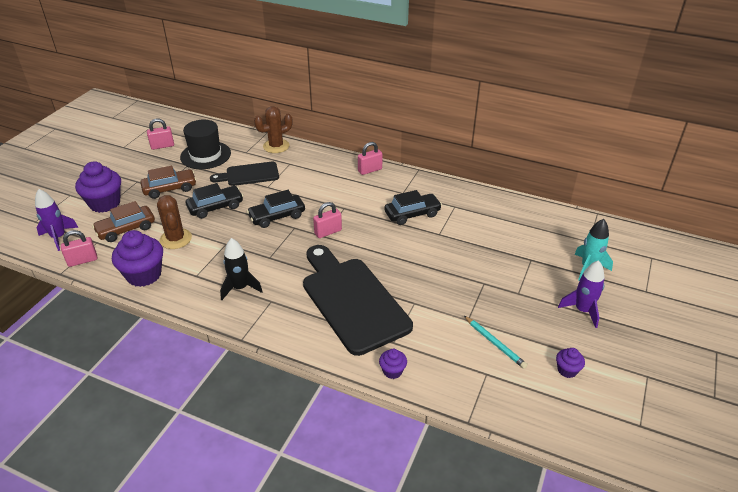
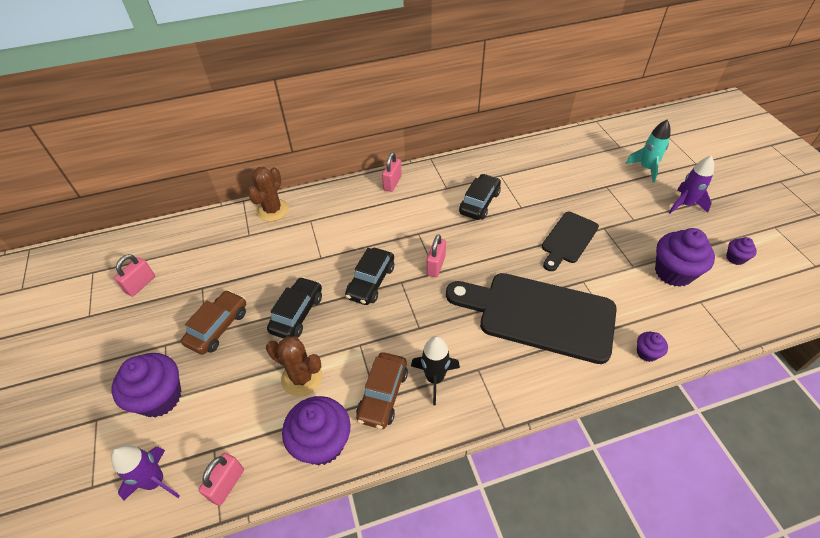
camera: 40 degrees left, 10 degrees up
brown car [92,201,155,242] -> brown car moved to [356,352,408,429]
black hat [180,120,231,169] -> none
black cutting board [210,162,279,186] -> black cutting board moved to [542,212,599,271]
turquoise pencil [464,316,528,369] -> purple cupcake [655,228,715,287]

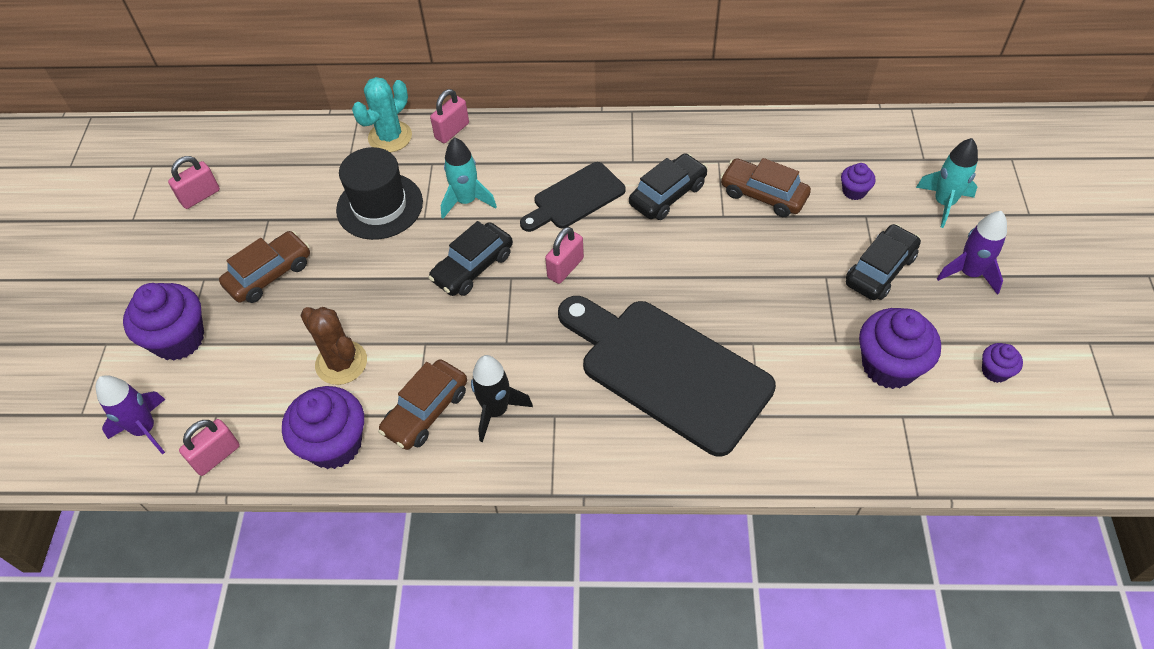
camera: 20 degrees right, 5 degrees up
brown cactus [247,167,289,222] -> turquoise cactus [352,77,412,152]
black car [267,277,322,339] -> black car moved to [846,224,921,300]
pink padlock [382,152,402,192] -> pink padlock moved to [430,89,469,143]
black cutting board [542,212,599,271] -> black cutting board moved to [520,162,626,232]
purple cupcake [637,332,668,362] -> purple cupcake moved to [841,163,876,200]
none -> black hat [336,147,423,240]
none -> turquoise rocket [441,137,497,219]
none -> brown car [720,158,811,217]

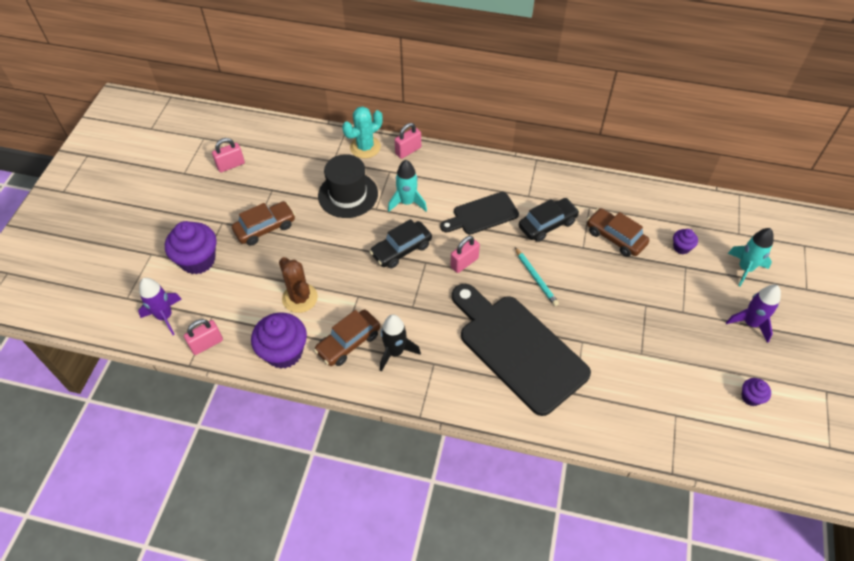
camera: 10 degrees right, 0 degrees up
black car [846,224,921,300] -> none
purple cupcake [859,308,941,389] -> none
none -> turquoise pencil [515,248,559,306]

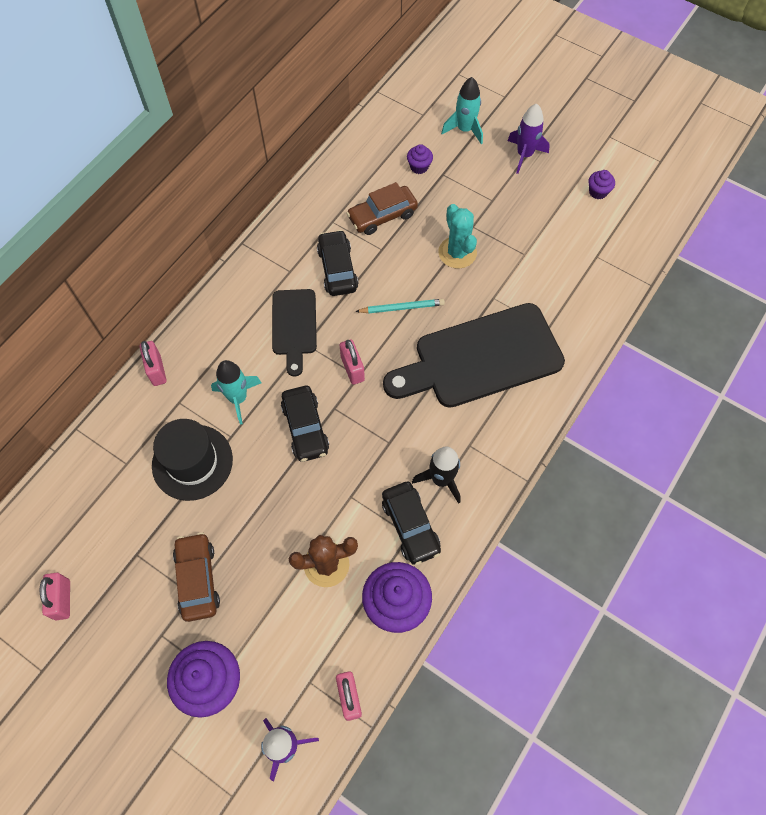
camera: 70 degrees left, 10 degrees up
brown car [314,310,380,366] -> black car [382,481,441,565]
turquoise cactus [342,106,383,158] -> turquoise cactus moved to [438,204,477,269]

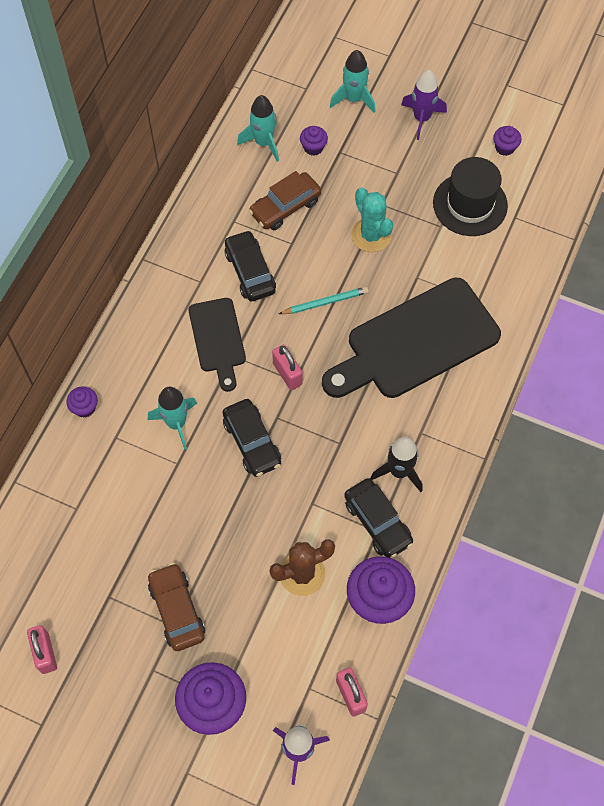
camera: 10 degrees left, 0 degrees up
pink padlock [140,341,167,386] -> purple cupcake [66,386,98,418]
black hat [152,419,233,501] -> black hat moved to [433,157,508,236]
none -> turquoise rocket [237,95,279,162]

